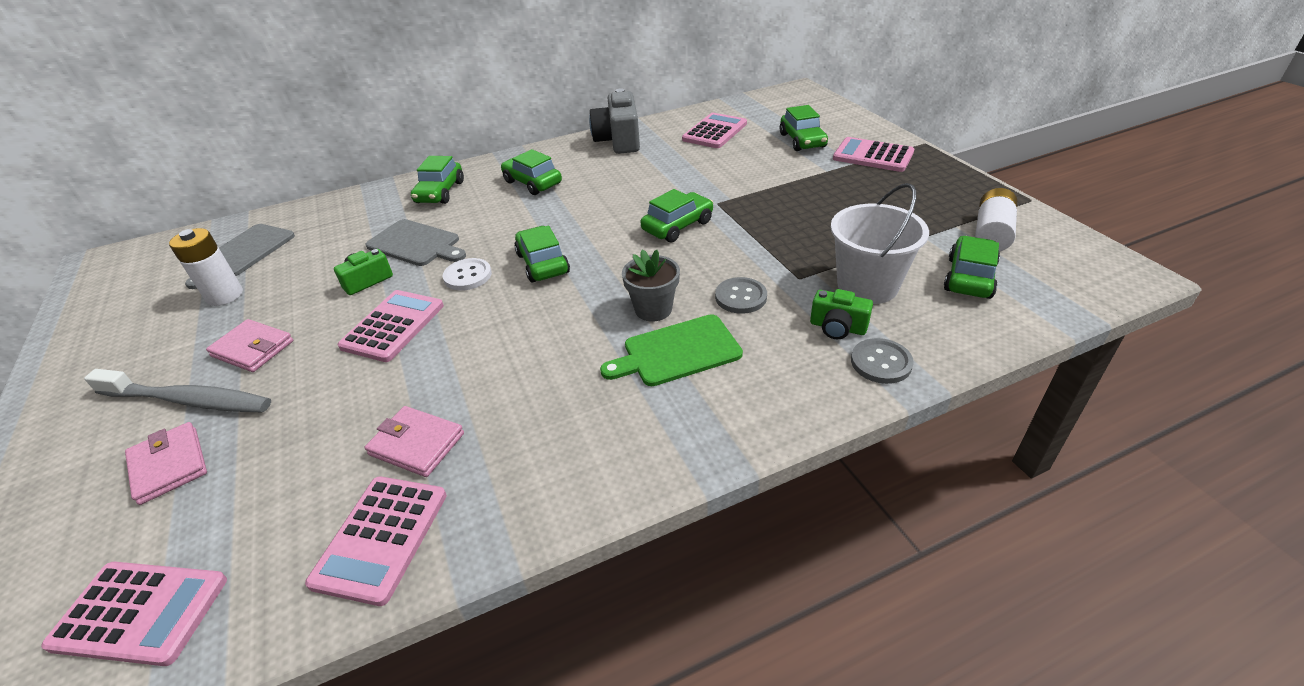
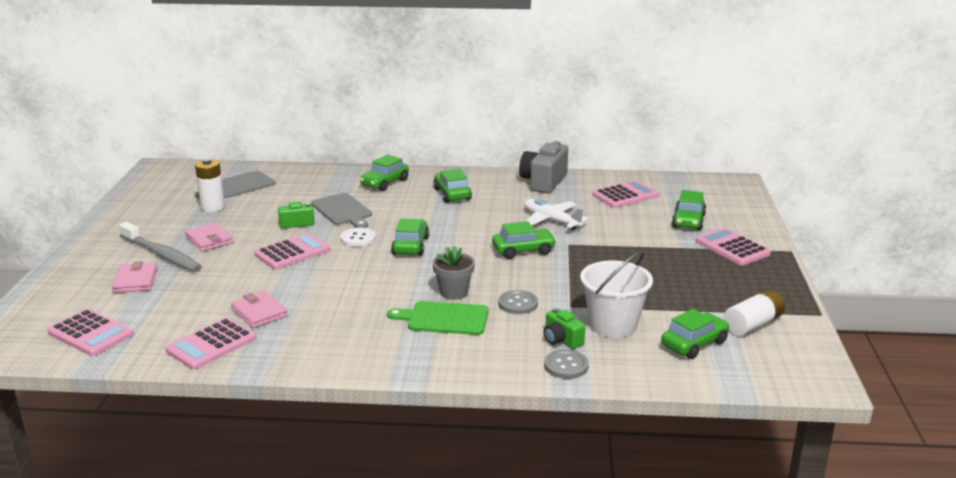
camera: 25 degrees right, 15 degrees down
none -> white plane [524,199,589,230]

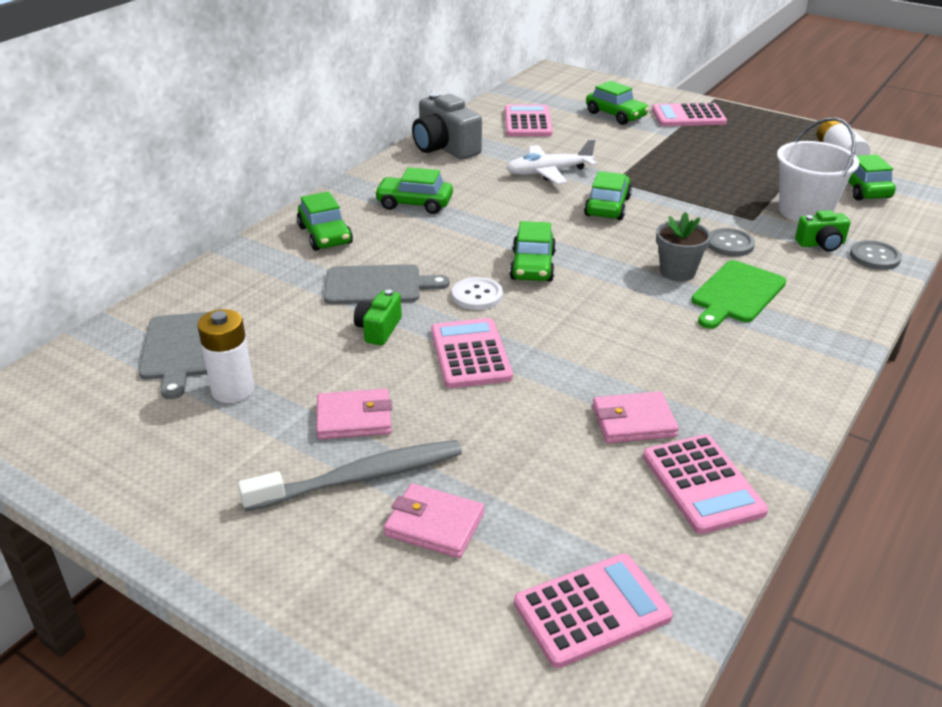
camera: 60 degrees left, 10 degrees up
green car [391,218,429,256] -> green car turned 120 degrees counterclockwise [509,221,556,282]

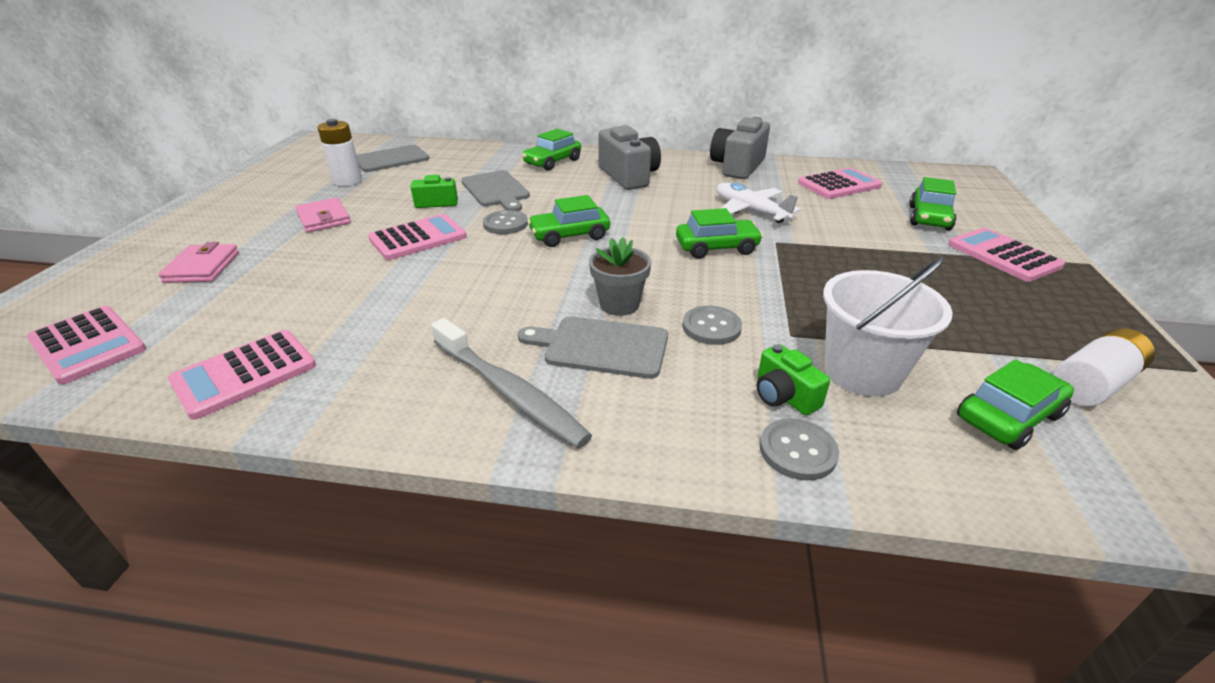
camera: 65 degrees right, 0 degrees up
grey toothbrush [238,440,462,511] -> grey toothbrush moved to [431,318,592,448]
green car [374,167,453,214] -> grey camera [598,125,661,190]
white button [452,277,503,310] -> grey button [483,210,528,234]
pink wallet [592,391,679,443] -> none
green cutting board [691,260,786,329] -> grey cutting board [518,316,668,379]

